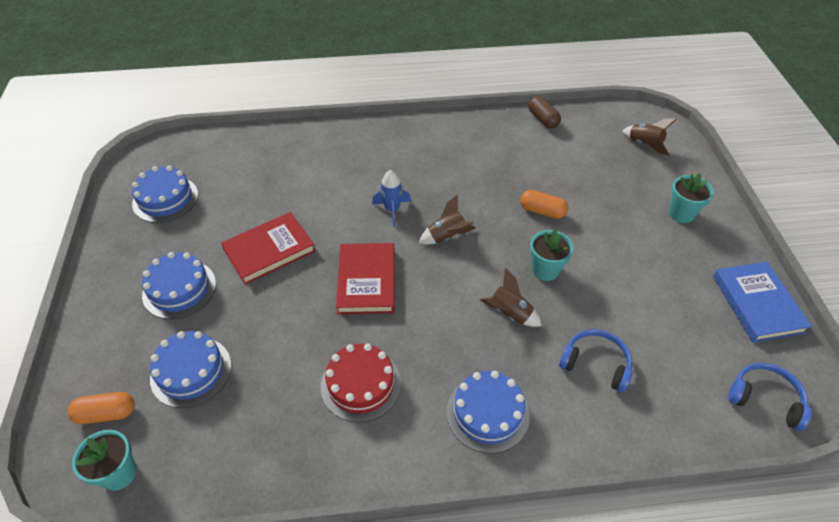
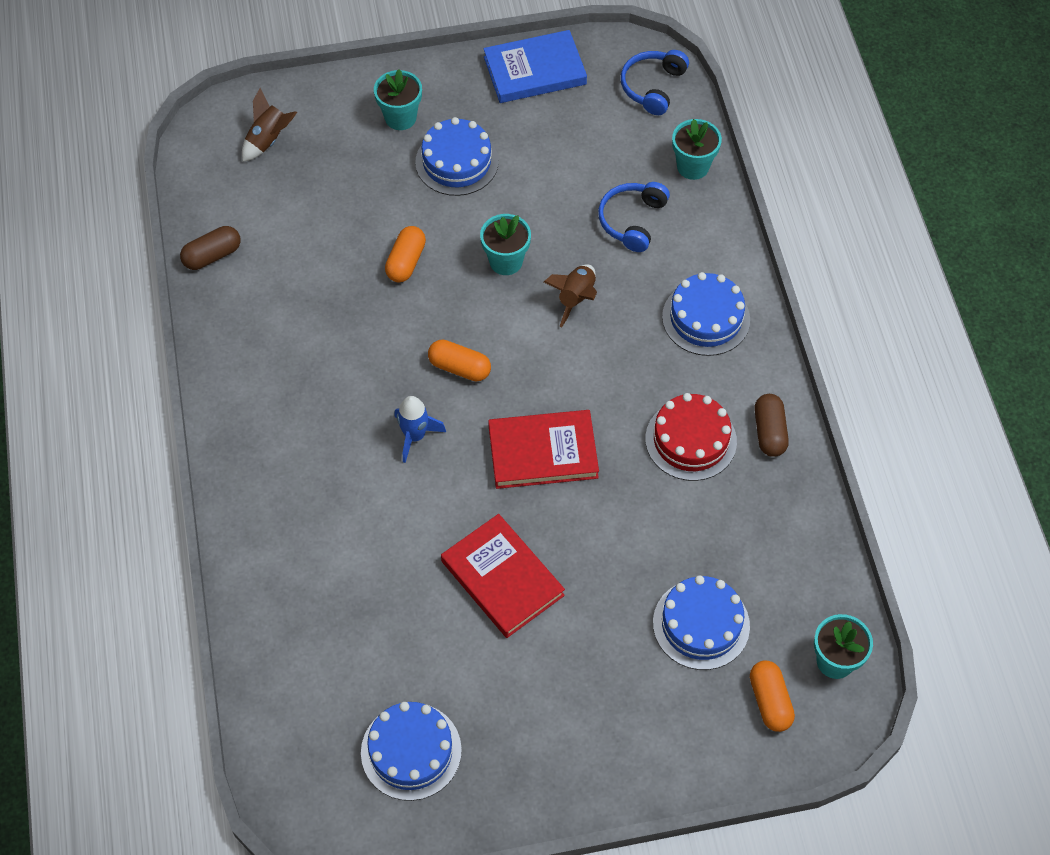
camera: 95 degrees left, 10 degrees up
blue cake [142,252,216,319] -> blue cake moved to [415,117,499,196]
brown rocket [419,195,476,245] -> orange capsule [428,339,491,381]
none -> turquoise flower pot [672,119,722,180]
none -> brown capsule [754,394,789,457]

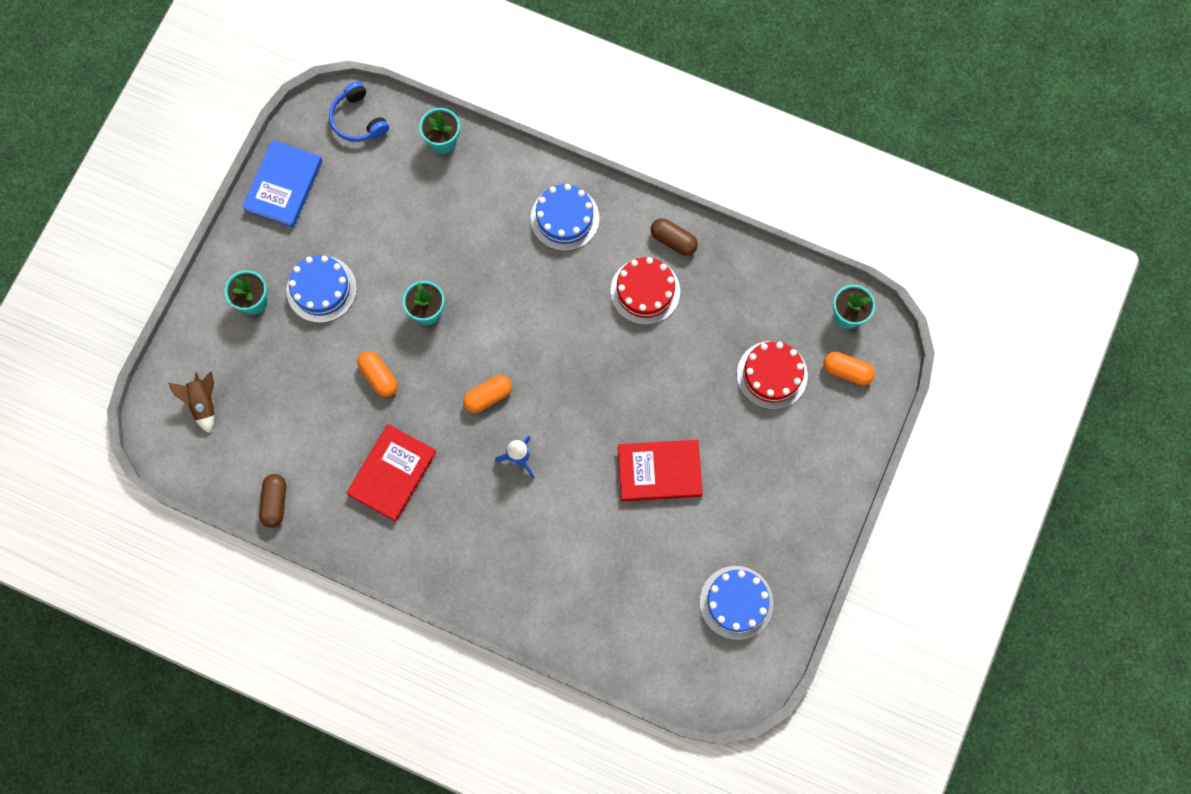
camera: 55 degrees left, 15 degrees up
red book [488,410,599,489] -> red book moved to [347,424,437,522]
brown rocket [544,264,597,327] -> none
blue headphones [598,182,670,252] -> none
blue cake [653,575,750,670] -> red cake [737,341,808,410]

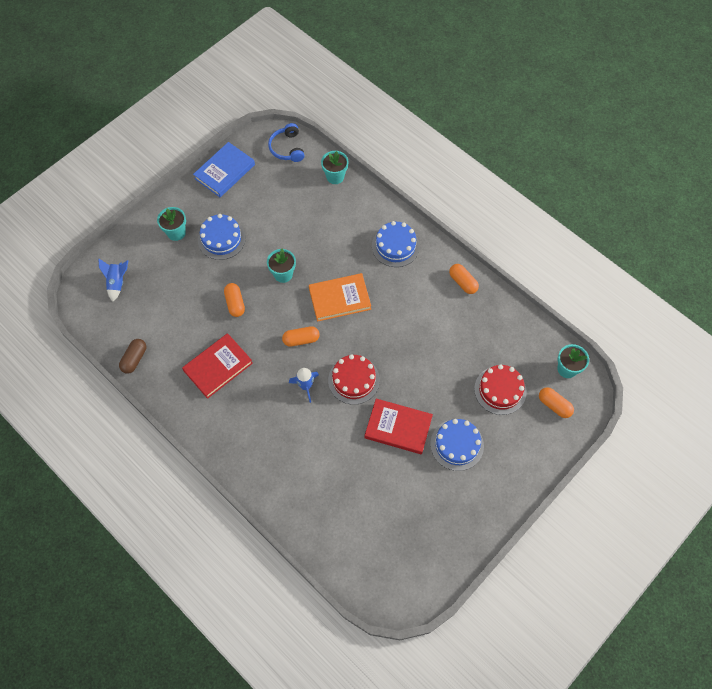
camera: 20 degrees right, 10 degrees down
brown rocket [169,371,215,433] -> blue rocket [98,258,129,302]
red cake [610,257,680,325] -> red cake moved to [328,354,380,405]
brown capsule [651,218,698,256] -> orange capsule [449,264,479,294]
blue cake [700,566,773,640] -> blue cake moved to [430,419,484,471]
none -> orange book [309,273,371,322]

